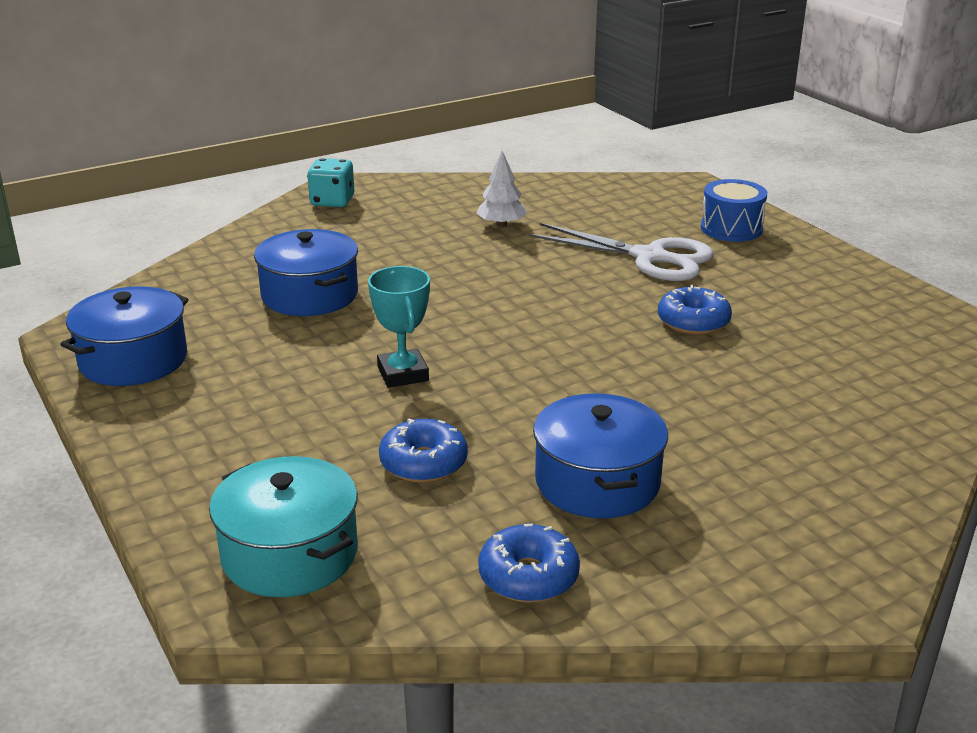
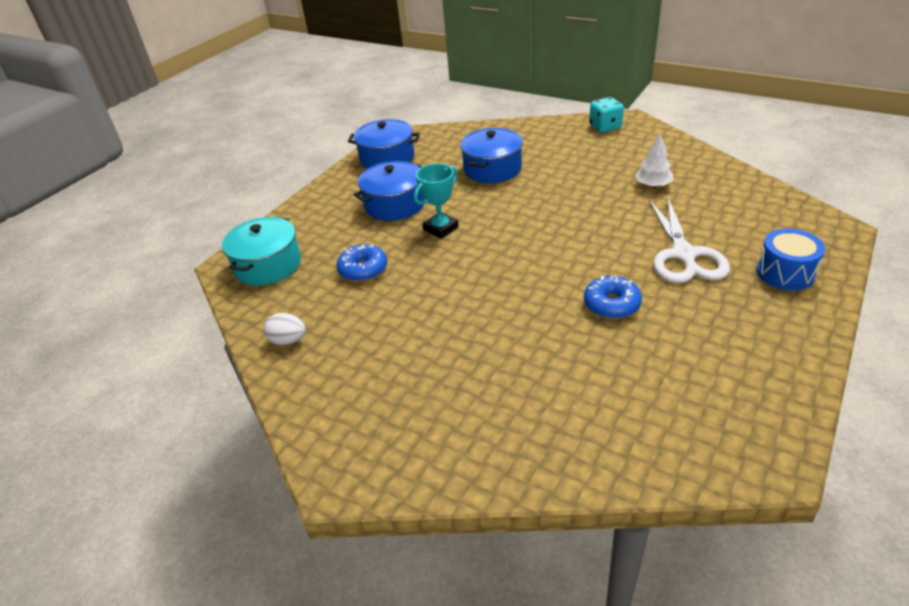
camera: 65 degrees right, 10 degrees up
blue donut [478,524,580,603] -> white egg [264,313,306,345]
blue pot [533,393,668,518] -> blue pot moved to [354,161,425,221]

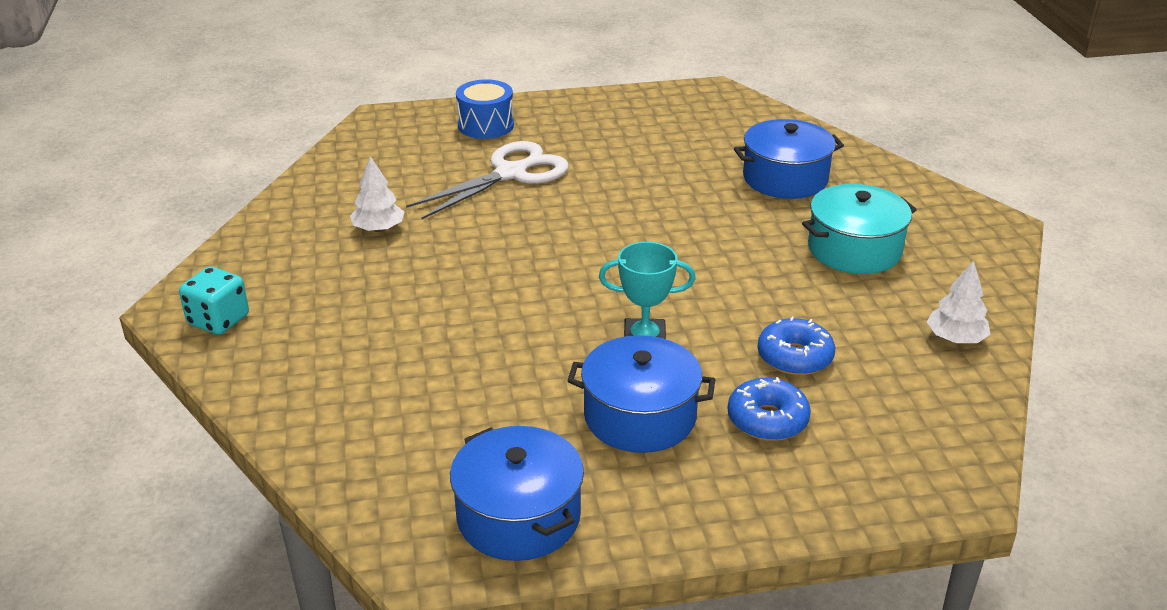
camera: 135 degrees left, 5 degrees down
turquoise pot [222,217,301,286] -> turquoise pot moved to [802,184,917,274]
white egg [264,313,306,345] -> white tree [927,261,990,343]
blue pot [460,128,523,183] -> blue pot moved to [734,119,844,199]
blue donut [584,276,642,319] -> blue donut moved to [727,377,811,441]

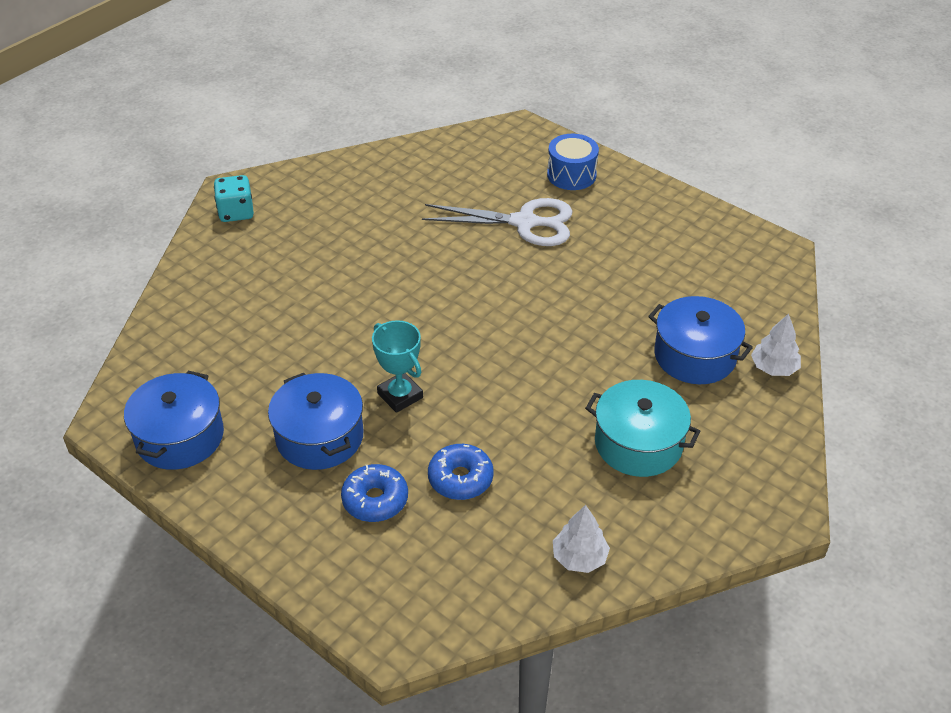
camera: 50 degrees right, 10 degrees up
white tree [350,156,404,232] -> white tree moved to [751,314,801,376]

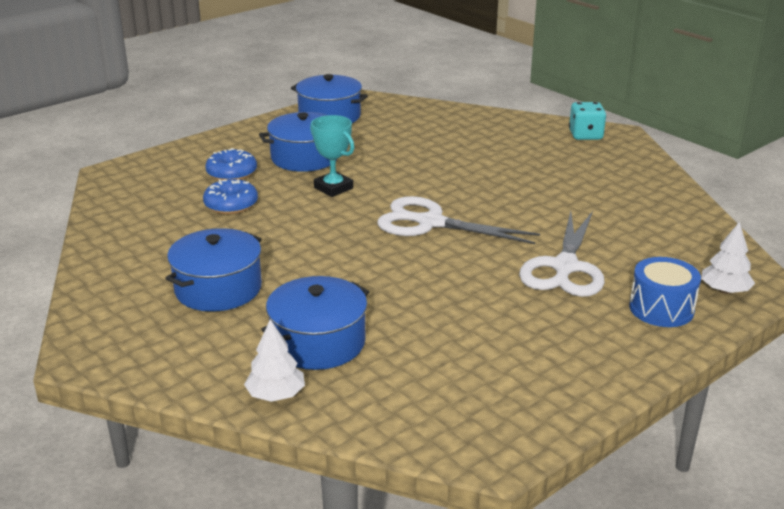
camera: 100 degrees right, 15 degrees down
turquoise trophy [372,320,423,413] -> turquoise trophy turned 75 degrees clockwise [310,115,355,197]
white tree [553,505,610,573] -> white tree moved to [701,222,755,294]
turquoise pot [585,380,701,477] -> blue pot [165,228,262,312]
none -> white scissors [378,196,540,244]

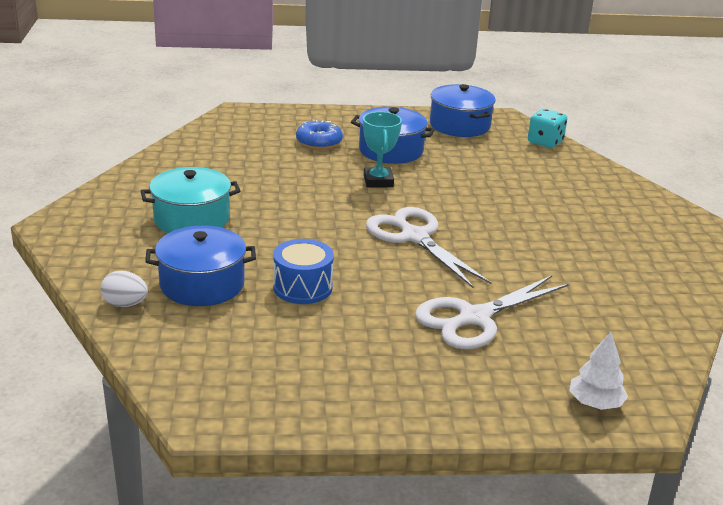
camera: 35 degrees right, 0 degrees up
blue pot [165,228,262,312] -> turquoise pot [141,167,240,233]
blue donut [203,179,258,214] -> none
white tree [244,319,305,402] -> white egg [101,271,148,307]
turquoise dice [569,102,606,140] -> turquoise dice moved to [528,109,567,148]
blue drum [629,257,701,327] -> blue drum moved to [273,239,334,304]

